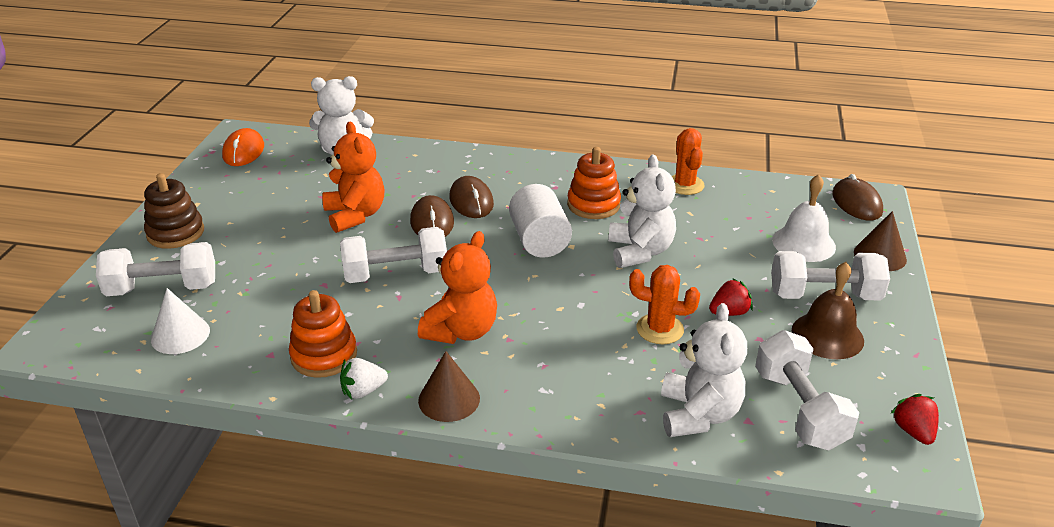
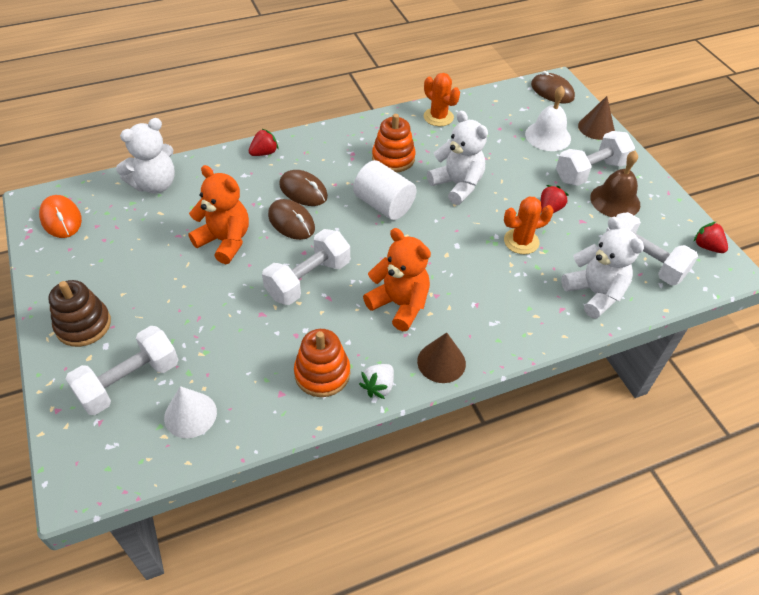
camera: 35 degrees left, 15 degrees up
orange teddy bear [418,231,497,344] -> orange teddy bear turned 45 degrees counterclockwise [363,228,431,331]
none -> red strawberry [249,129,279,156]

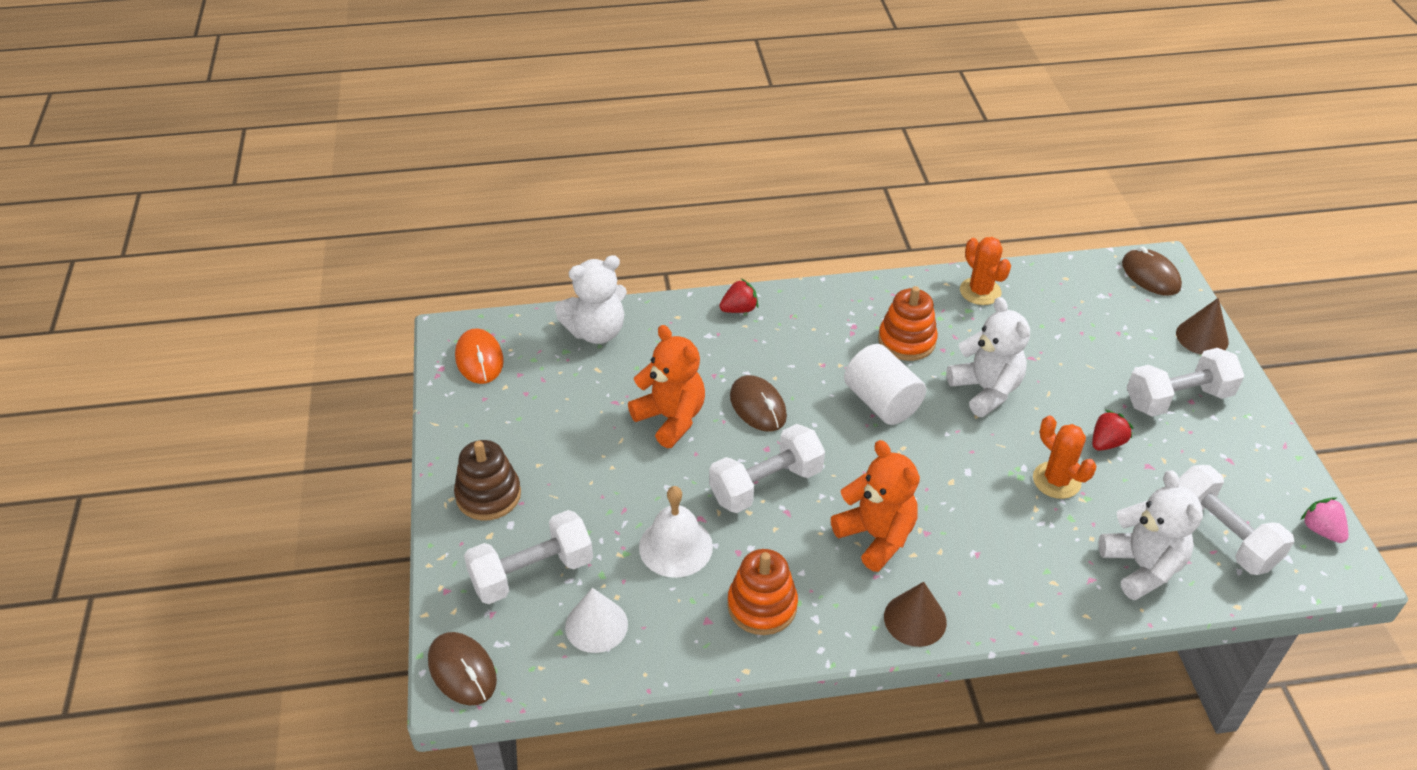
camera: 15 degrees right, 5 degrees down
brown mouse [279,170,328,206] -> brown mouse moved to [428,632,497,706]
white strawberry [359,364,394,399] -> none
orange cactus [504,196,554,254] -> orange cactus turned 60 degrees clockwise [1033,416,1096,499]
white bell [525,86,571,151] -> white bell moved to [639,486,713,578]
brown bell [590,151,640,217] -> none
red strawberry [694,222,728,253] -> pink strawberry [1301,497,1348,543]

